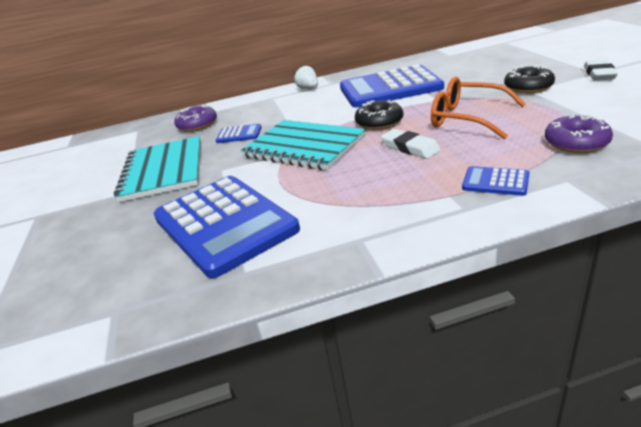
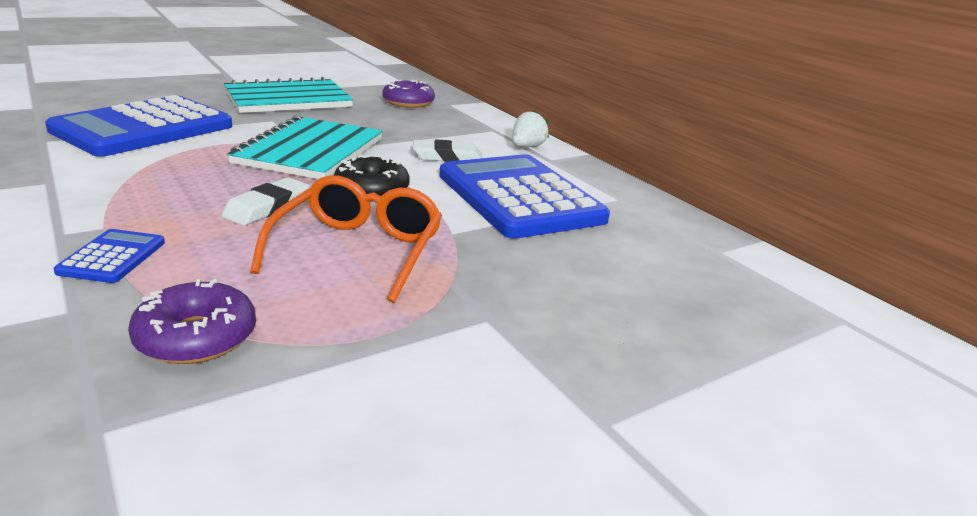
camera: 65 degrees right, 5 degrees down
blue calculator [216,124,262,143] -> none
black donut [504,65,555,93] -> none
white eraser [584,59,618,81] -> white eraser moved to [413,139,482,162]

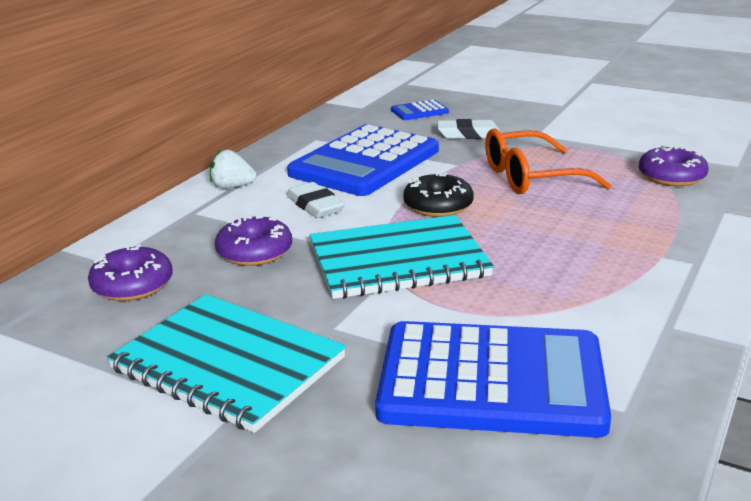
camera: 115 degrees left, 0 degrees up
blue calculator [54,229,165,283] -> blue calculator moved to [391,99,449,120]
white eraser [222,177,310,226] -> white eraser moved to [437,119,500,139]
none -> purple donut [215,214,292,266]

